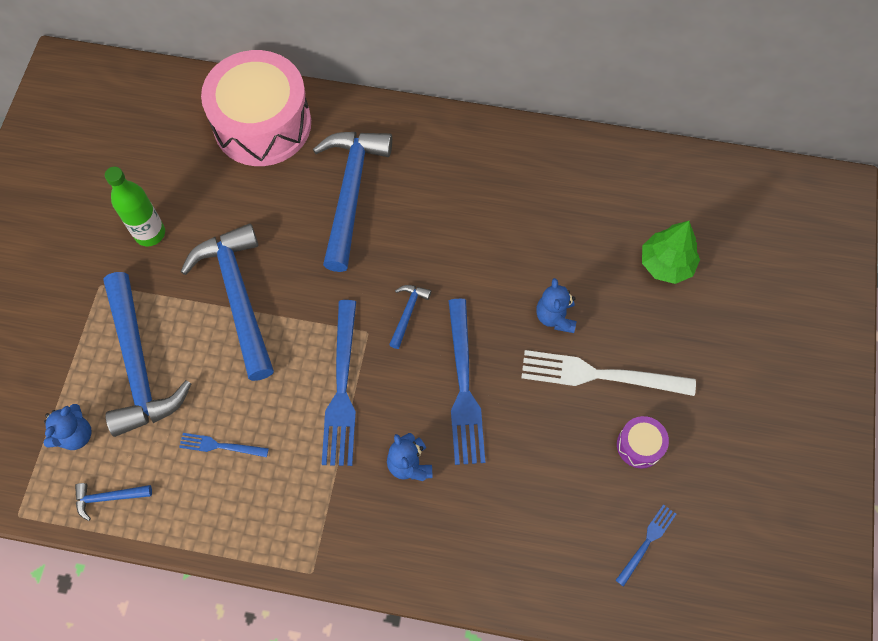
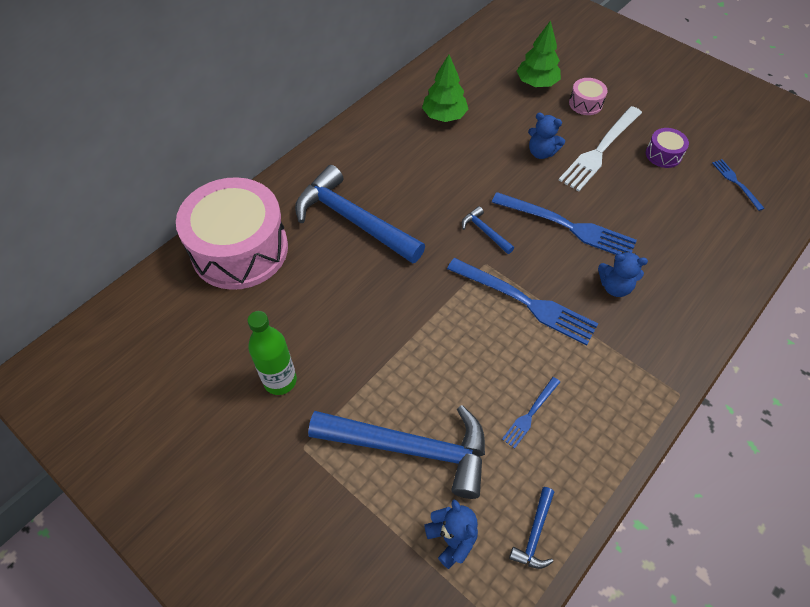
camera: 60 degrees left, 10 degrees down
blue hammer [181,223,274,381] -> none
none -> green tree [422,55,468,122]
none -> pink drum [569,78,608,115]

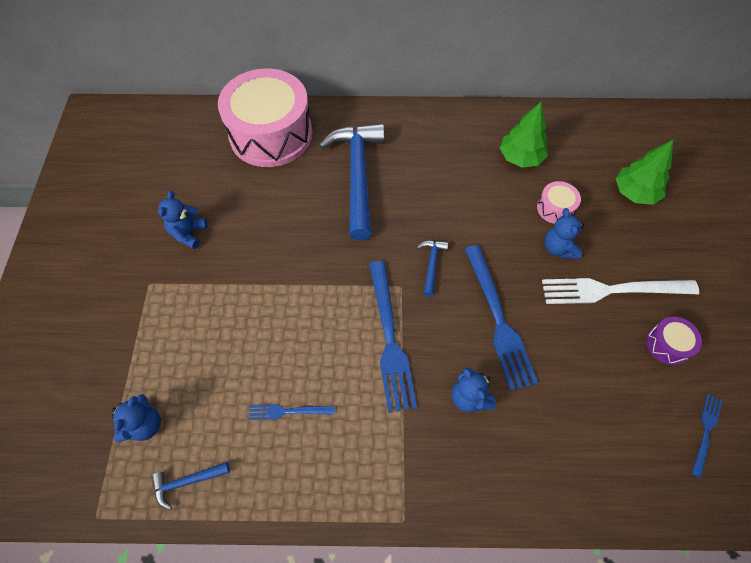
camera: 50 degrees right, 5 degrees up
green bottle [248,311,297,395] -> blue teddy bear [158,191,208,249]
blue hammer [308,405,485,499] -> none
pink drum [569,78,608,115] -> pink drum moved to [537,181,581,224]

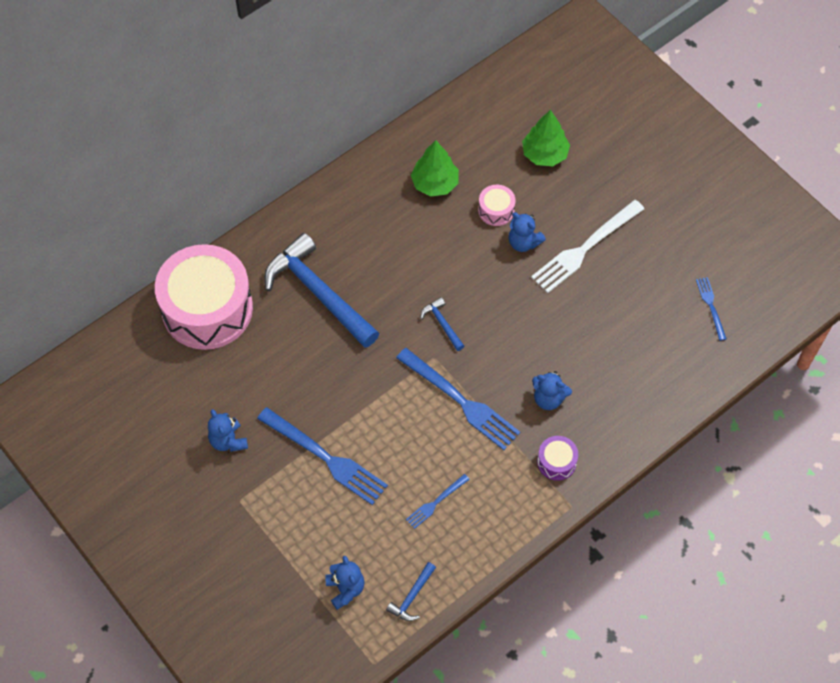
camera: 40 degrees left, 0 degrees up
blue fork [465,245,538,391] -> blue fork moved to [257,407,388,505]
purple drum [646,317,702,365] -> purple drum moved to [537,436,578,481]

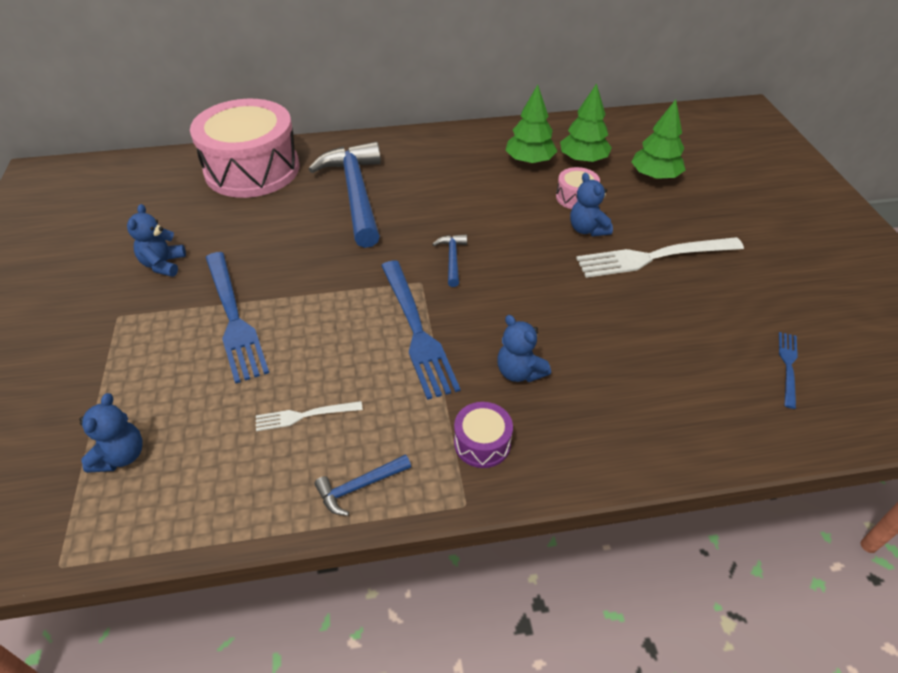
camera: 30 degrees right, 15 degrees down
blue hammer [386,562,436,621] -> blue hammer moved to [314,454,411,516]
blue fork [406,474,470,529] -> white fork [256,401,363,431]
none -> green tree [560,83,612,163]

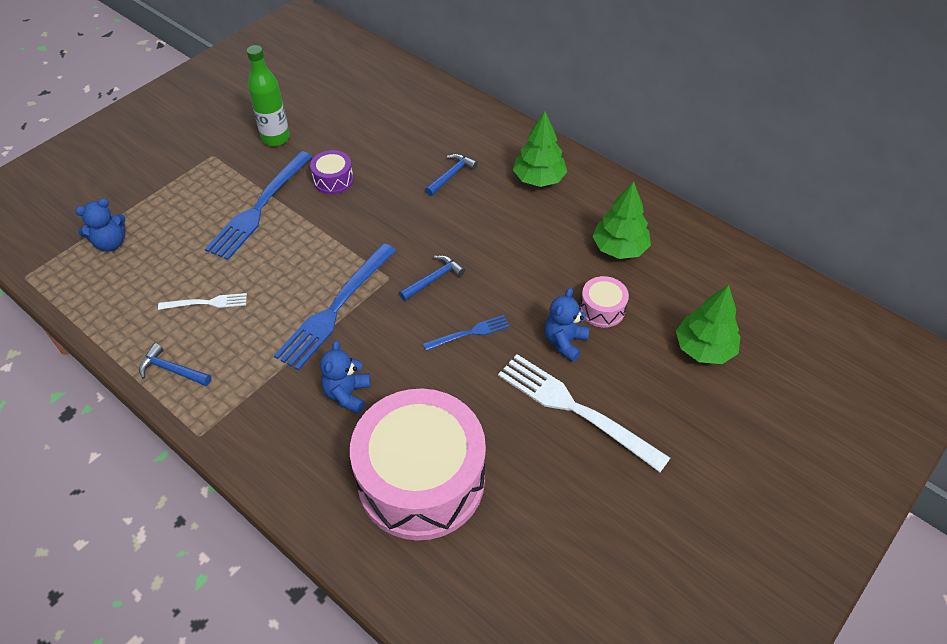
camera: 50 degrees right, 5 degrees up
blue teddy bear [127,204,186,277] -> green bottle [247,45,290,146]
pink drum [190,99,299,198] -> pink drum moved to [350,389,486,541]
white fork [256,401,363,431] -> white fork turned 135 degrees clockwise [158,293,247,310]
blue hammer [309,142,381,248] -> blue hammer [425,154,478,196], size x0.43
purple drum [454,402,513,468] -> purple drum moved to [310,150,354,194]
green tree [560,83,612,163] -> green tree moved to [513,111,567,187]
blue fork [779,332,798,409] -> blue fork moved to [423,315,510,351]

